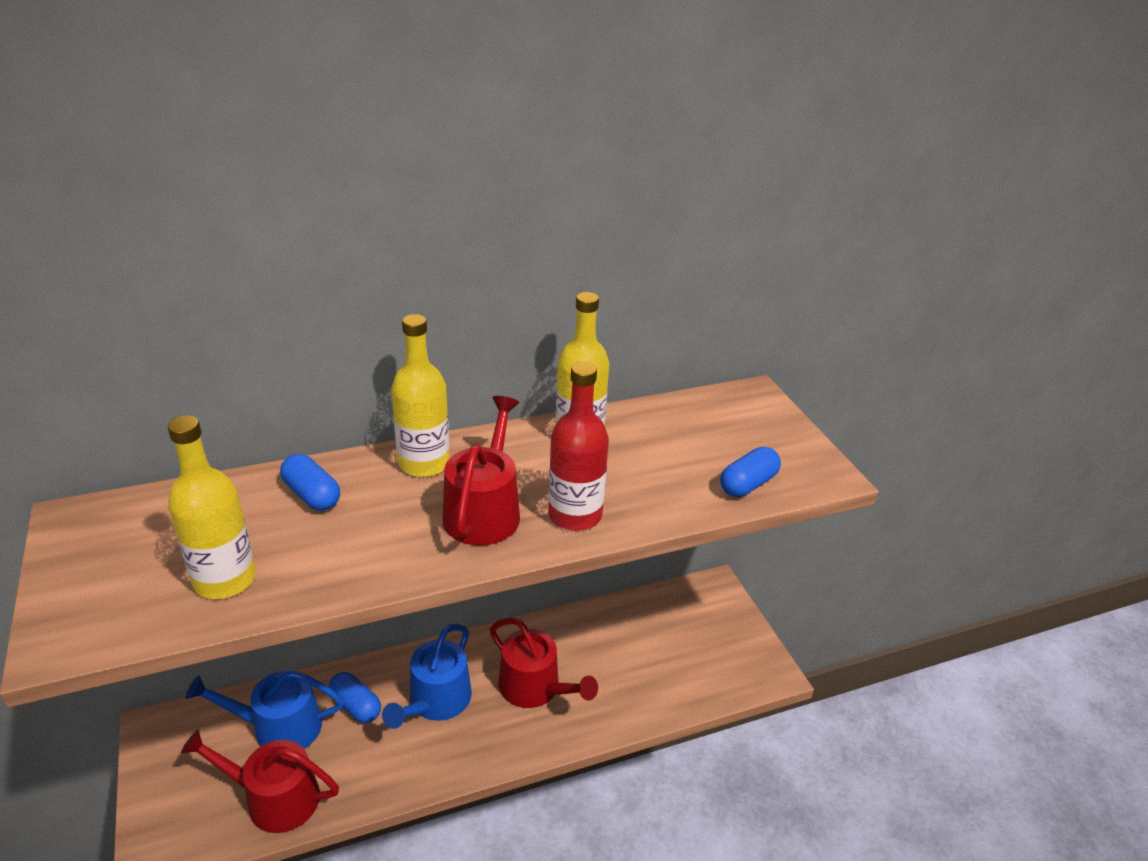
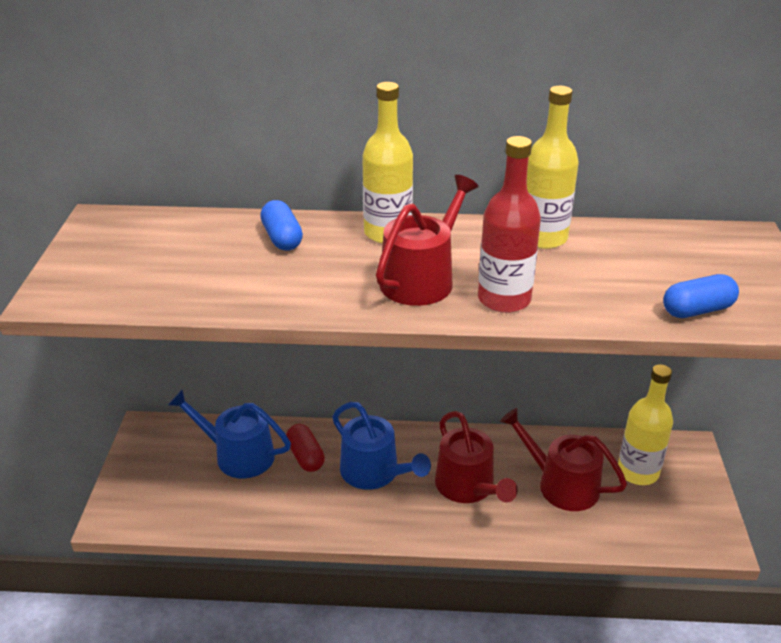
camera: 25 degrees right, 0 degrees up
yellow bottle [168,415,256,599] -> yellow bottle moved to [618,364,673,485]
red watering can [181,730,339,833] -> red watering can moved to [500,408,627,511]
blue capsule [329,672,381,723] -> red capsule [286,424,325,472]
blue watering can [382,624,472,729] -> blue watering can turned 90 degrees counterclockwise [332,402,431,490]

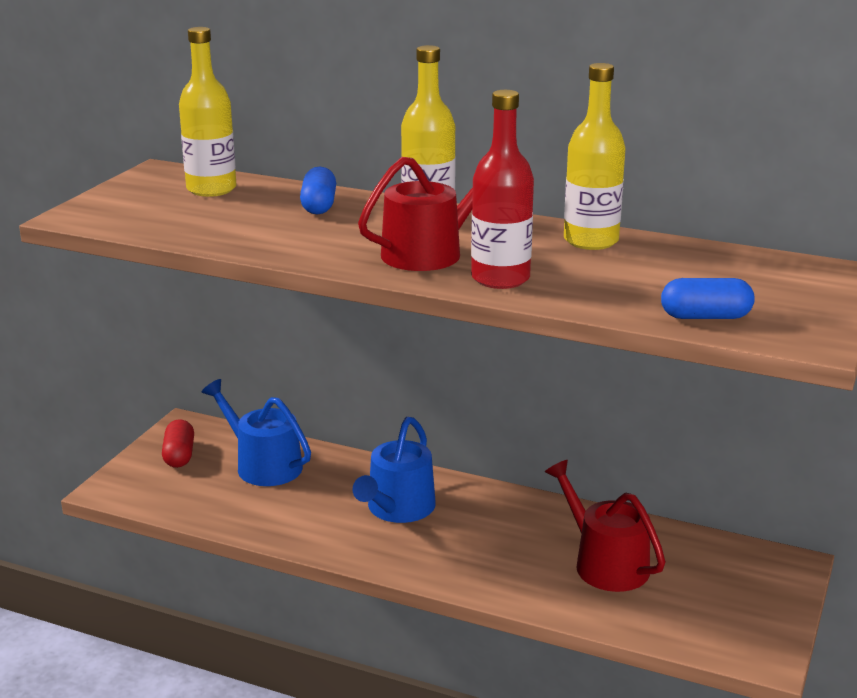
camera: 20 degrees right, 10 degrees down
red capsule [286,424,325,472] -> red capsule moved to [162,419,194,468]
blue watering can [332,402,431,490] -> blue watering can turned 45 degrees clockwise [352,417,436,523]
red watering can [435,411,518,503] -> none
yellow bottle [618,364,673,485] -> yellow bottle moved to [179,27,236,197]

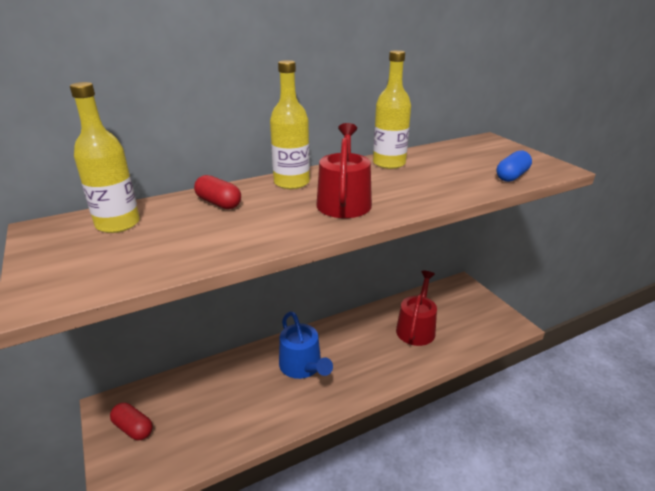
camera: 50 degrees left, 5 degrees up
blue watering can [202,379,311,486] -> none
blue capsule [300,166,336,215] -> red capsule [194,175,241,209]
red bottle [471,90,534,289] -> none
red watering can [545,460,666,592] -> red watering can turned 105 degrees clockwise [396,271,437,346]

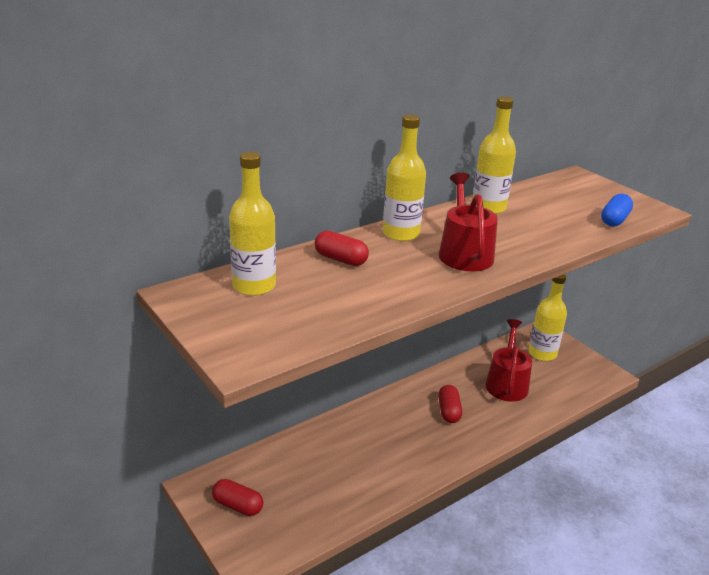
camera: 10 degrees left, 0 degrees up
blue watering can [279,311,333,379] -> none
none -> red capsule [438,385,462,423]
none -> yellow bottle [528,274,567,361]

